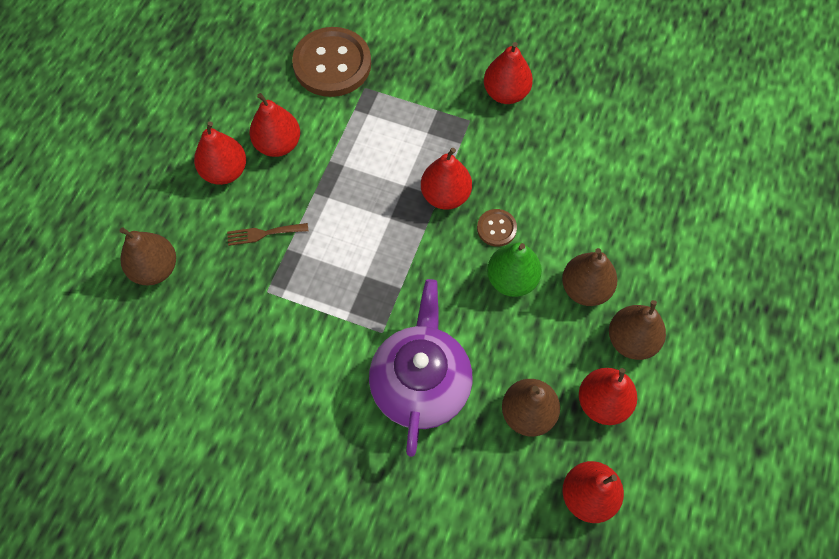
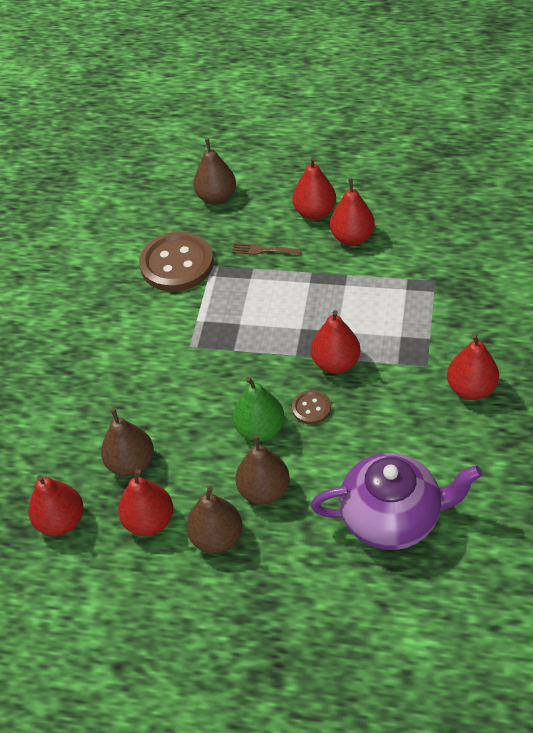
camera: 85 degrees right, 15 degrees down
brown fork [227,223,308,246] -> brown fork turned 60 degrees counterclockwise [232,243,302,255]
brown button [292,27,371,97] -> brown button moved to [139,232,214,292]
purple teapot [369,279,472,457] -> purple teapot moved to [311,453,482,550]

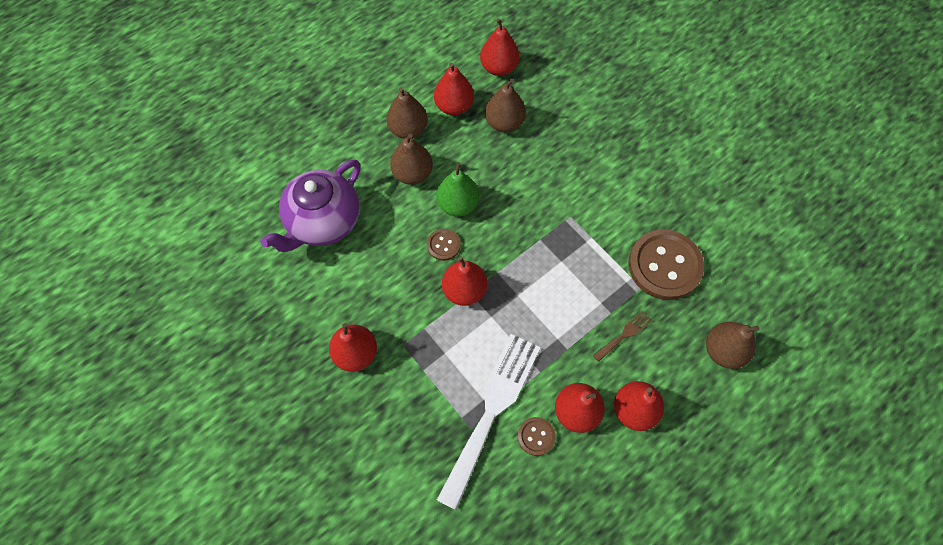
camera: 125 degrees right, 15 degrees up
none -> white fork [437,334,541,510]
none -> brown button [518,417,556,456]

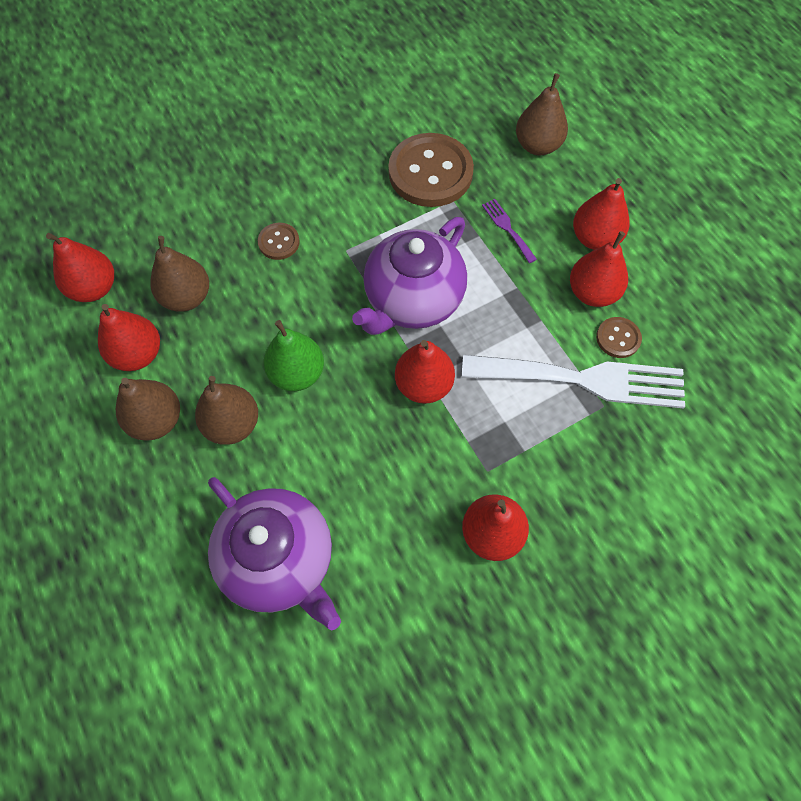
camera: 80 degrees left, 0 degrees up
brown button [427,229,461,261] -> brown button moved to [258,223,300,260]
white fork [437,334,541,510] -> white fork turned 150 degrees clockwise [462,355,685,408]
brown fork [593,311,652,362] -> purple fork [482,199,537,263]
none -> purple teapot [352,217,467,335]

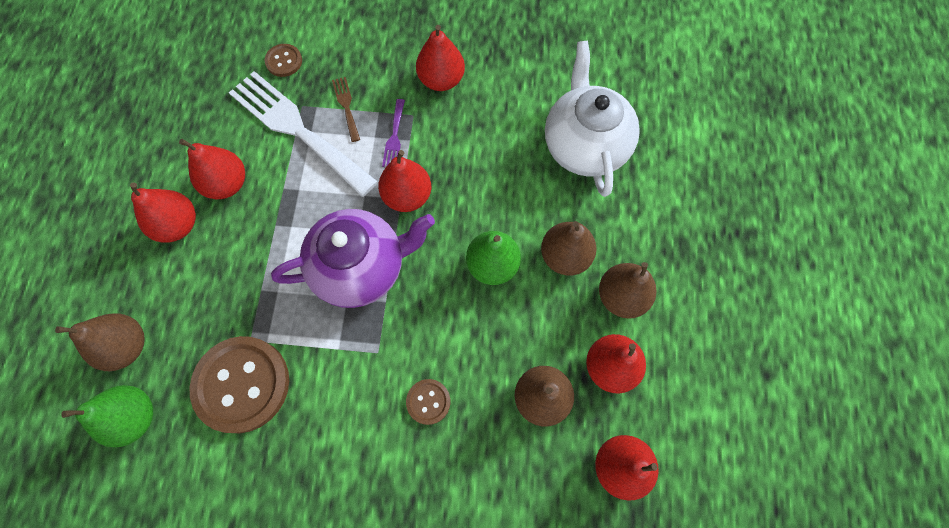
camera: 145 degrees left, 5 degrees up
purple teapot [208,477,341,630] -> white teapot [545,40,640,197]
purple fork [482,199,537,263] -> purple fork moved to [382,99,405,167]
brown button [596,317,642,358] -> brown button moved to [265,44,302,77]
none -> green pear [61,385,153,447]
none -> brown fork [332,77,360,142]

